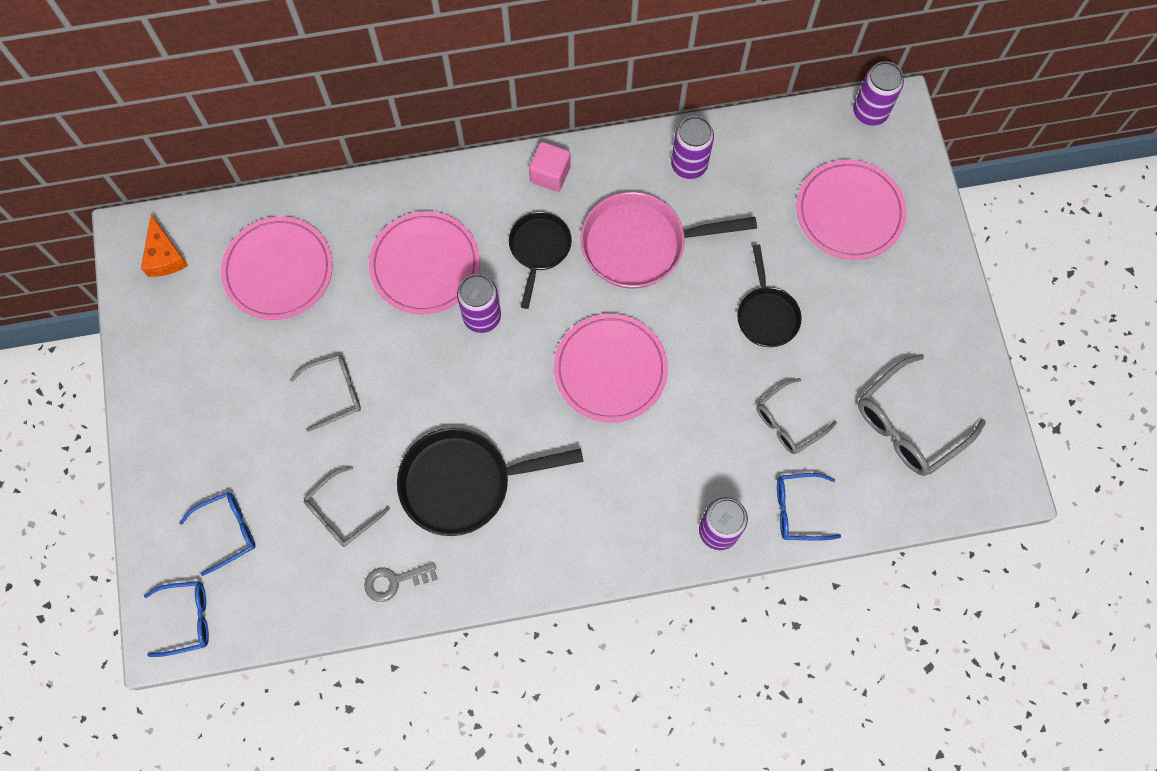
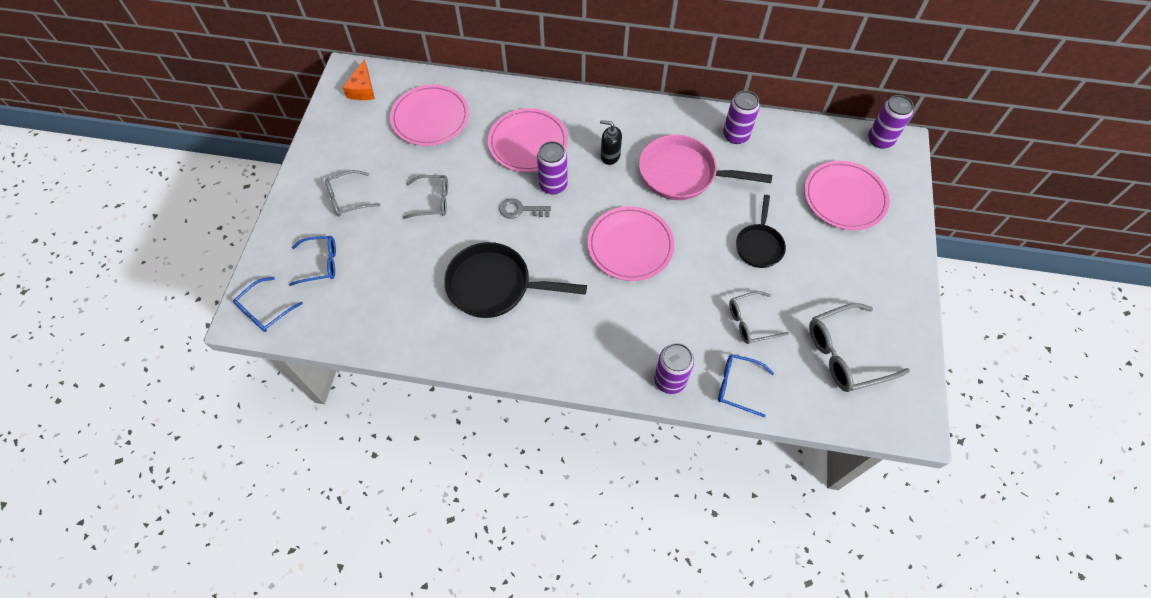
camera: 20 degrees right, 10 degrees down
blue glasses [144,581,209,657] -> blue glasses turned 120 degrees clockwise [233,277,303,332]
grey glasses [304,466,390,547] -> grey glasses moved to [325,170,380,216]
grey key [364,562,438,602] -> grey key moved to [499,198,551,219]
black pan [509,212,572,309] -> black soap dispenser [600,120,622,165]
pink cube [529,142,571,192] -> none

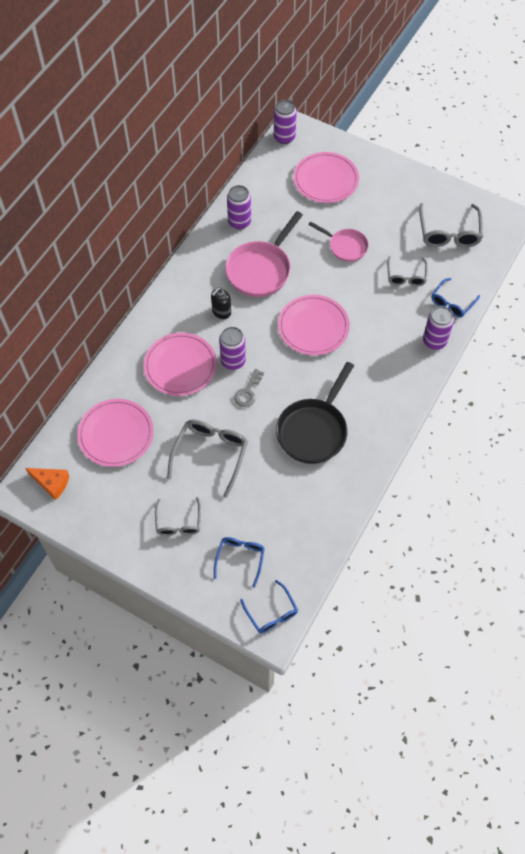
camera: 70 degrees left, 0 degrees up
grey glasses [403,175,448,219] -> grey glasses [167,419,248,498], size x1.59
black pan [736,195,786,268] -> pink pan [308,221,369,262]

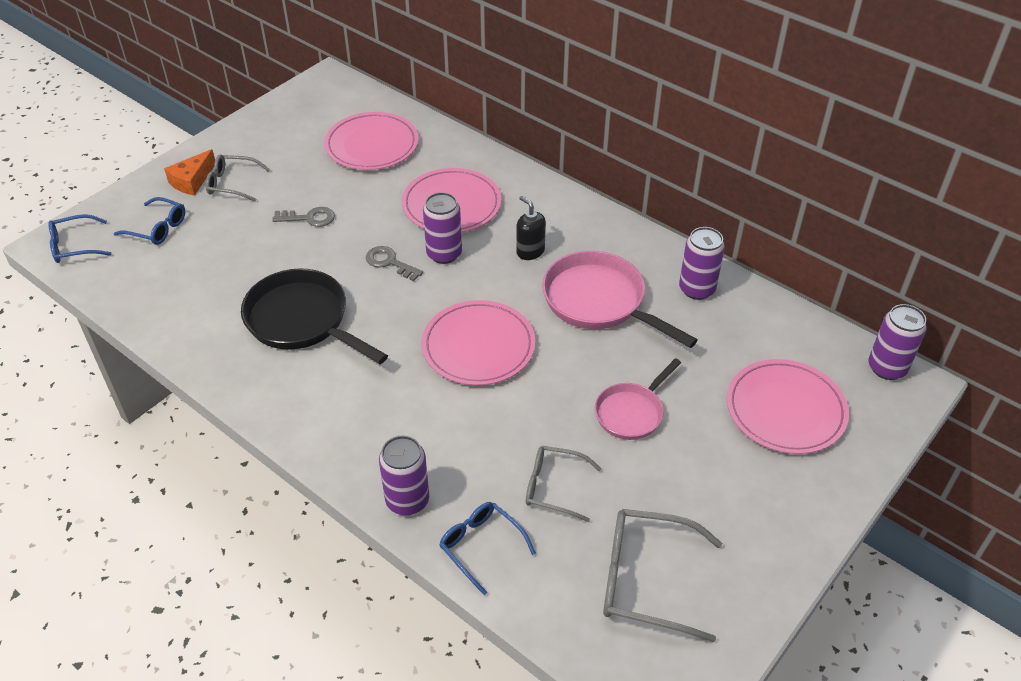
camera: 100 degrees right, 15 degrees down
orange cheese [26,468,69,500] -> orange cheese moved to [164,149,215,196]
grey glasses [167,419,248,498] -> grey key [272,207,335,227]

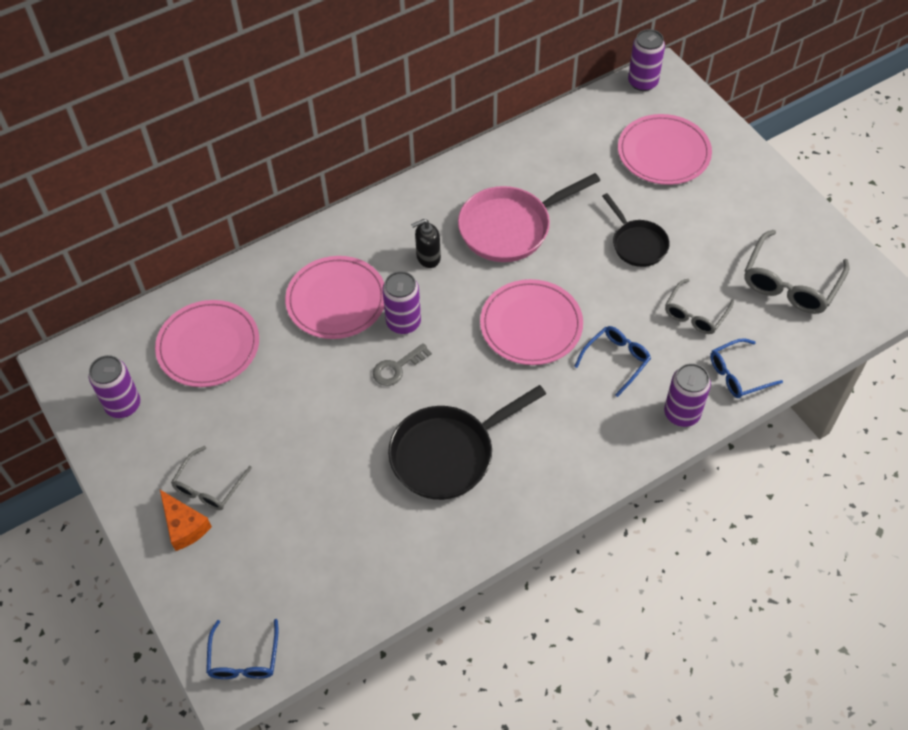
camera: 70 degrees left, 10 degrees up
blue glasses [114,197,185,245] -> blue glasses moved to [574,326,651,397]
grey key [272,207,335,227] -> none
pink pan [595,358,681,440] -> black pan [602,193,670,267]
purple can [679,227,725,300] -> purple can moved to [89,355,140,418]

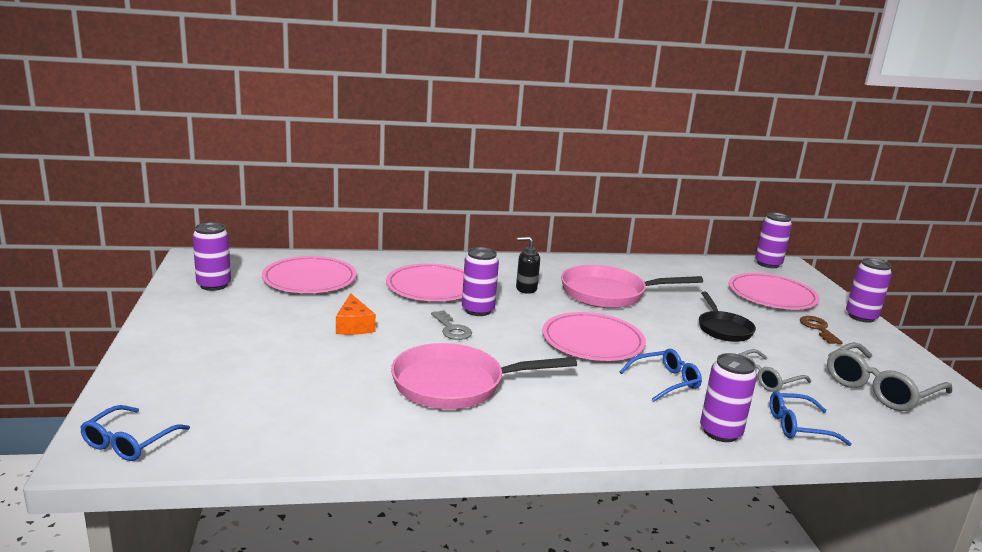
camera: 20 degrees right, 35 degrees down
orange cheese [160,490,212,551] -> orange cheese moved to [336,293,376,335]
grey glasses [171,446,252,510] -> none
grey key [373,343,432,386] -> grey key turned 105 degrees counterclockwise [431,310,472,340]
black pan [388,385,546,500] -> pink pan [391,343,577,409]
none -> brown key [800,316,843,344]
none -> purple can [846,258,892,323]

